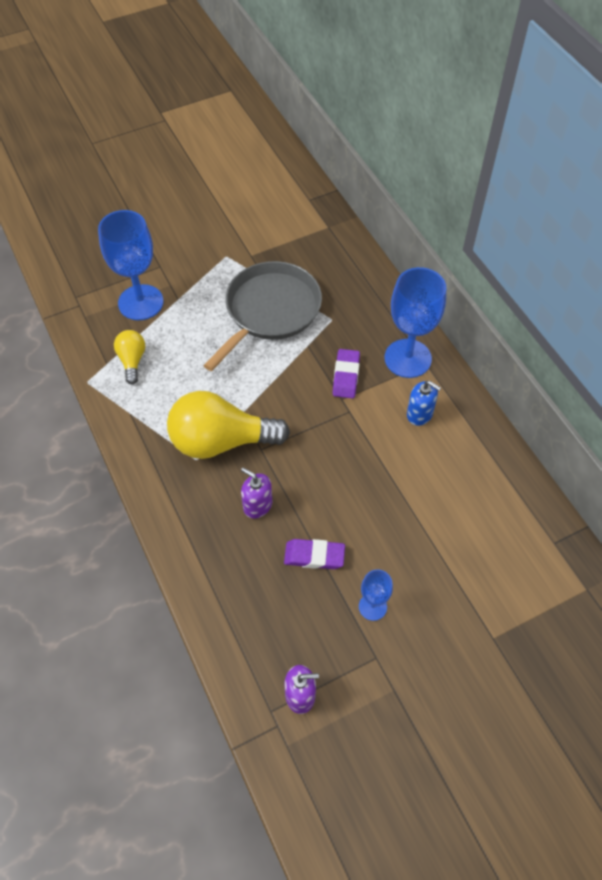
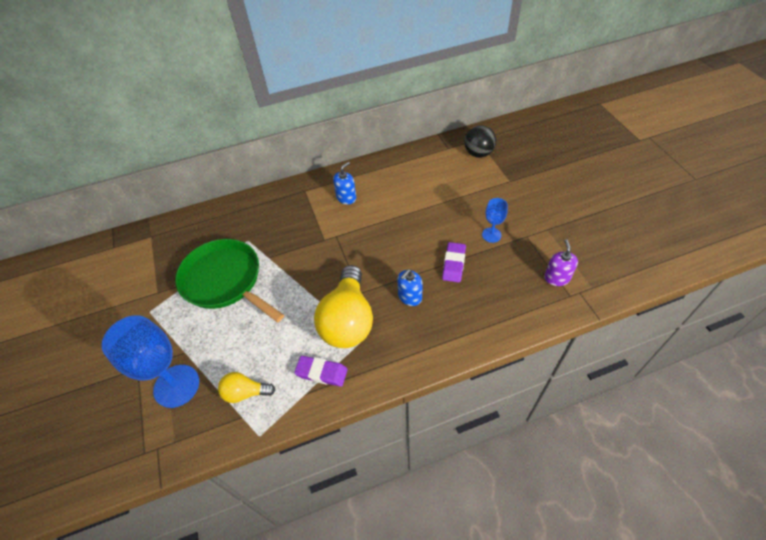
camera: 80 degrees left, 5 degrees down
grey pan [203,261,322,371] -> green pan [175,239,284,322]
purple soap dispenser [241,468,272,519] -> blue soap dispenser [397,269,423,306]
purple eraser [333,349,360,398] -> purple eraser moved to [294,356,348,387]
blue goblet [385,267,446,378] -> none
none -> black ball [464,125,496,158]

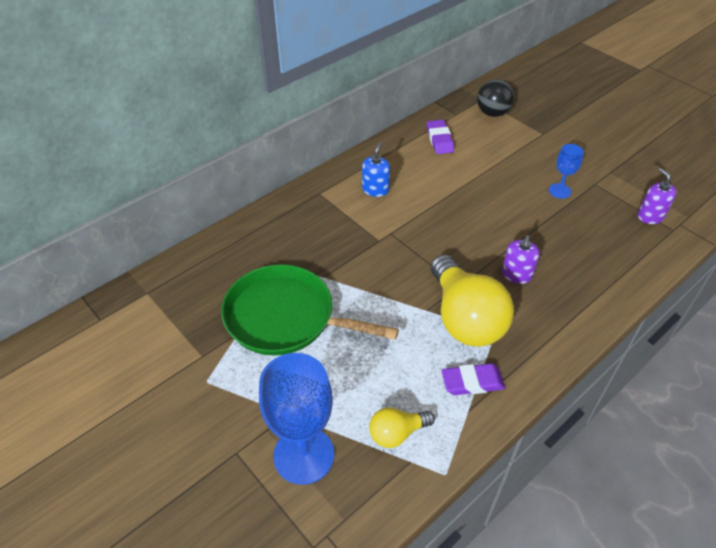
camera: 25 degrees left, 5 degrees down
blue soap dispenser [397,269,423,306] -> purple soap dispenser [502,235,540,284]
purple eraser [442,242,466,283] -> purple eraser moved to [427,120,454,154]

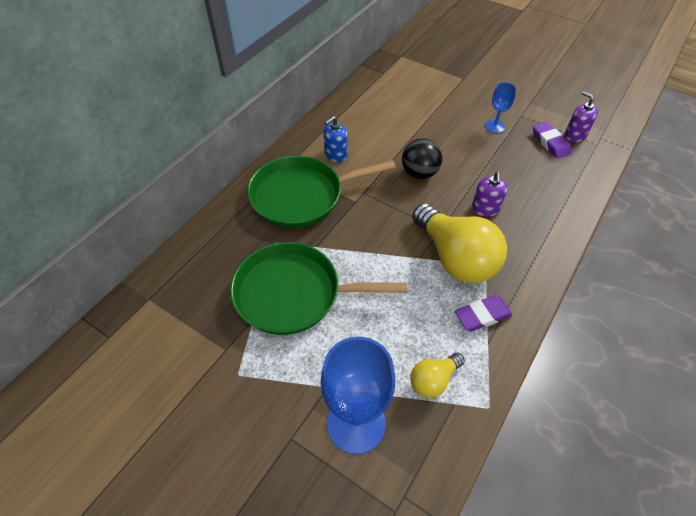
camera: 15 degrees left, 5 degrees up
blue soap dispenser [362,142,390,197] -> blue soap dispenser turned 135 degrees counterclockwise [324,116,348,162]
purple eraser [427,120,454,154] -> purple eraser moved to [533,122,571,159]
black ball [477,79,514,117] -> black ball moved to [402,138,442,179]
none -> green pan [247,156,396,228]

